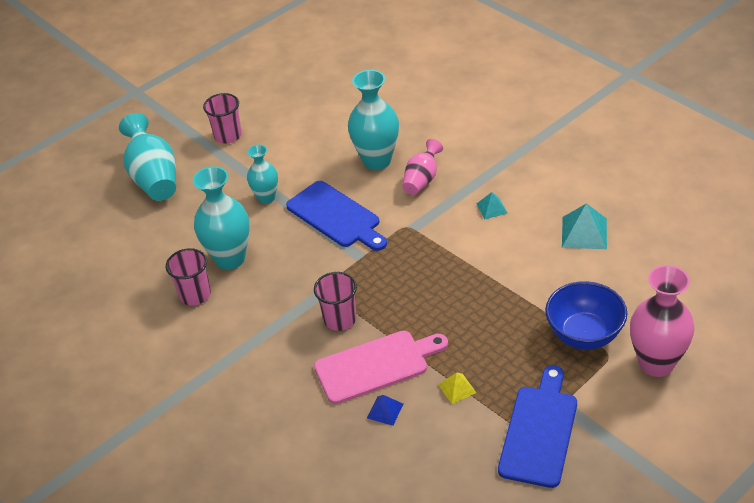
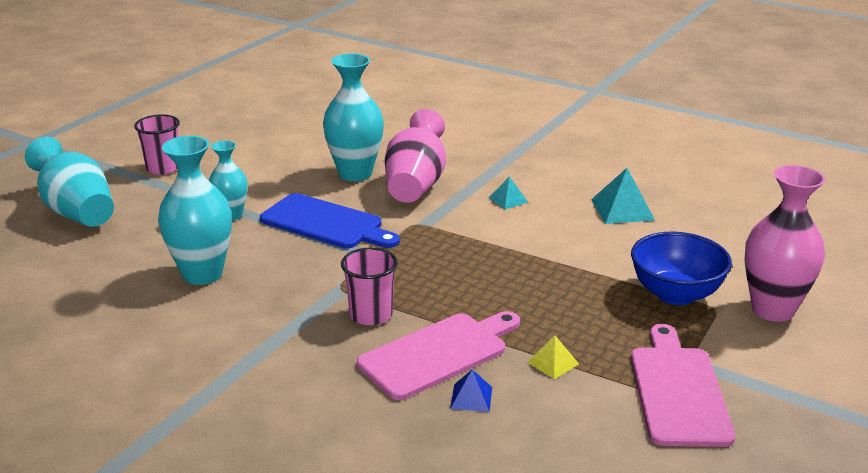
camera: 20 degrees left, 15 degrees down
pink cup [166,248,211,306] -> none
pink vase [402,139,443,195] -> pink vase [385,109,446,203], size x1.67
blue cutting board [498,366,577,488] -> pink cutting board [631,324,735,447]

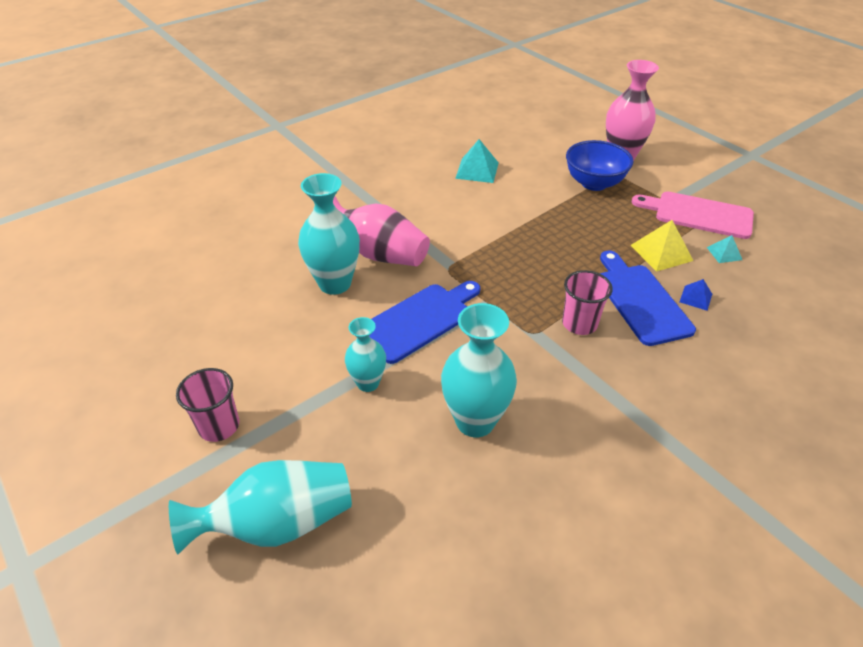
camera: 70 degrees left, 15 degrees up
pink cutting board [357,311,520,400] -> blue cutting board [600,251,696,346]
turquoise pyramid [489,177,528,210] -> turquoise pyramid moved to [707,235,742,263]
yellow pyramid [527,336,579,379] -> yellow pyramid [630,220,693,272], size x1.74

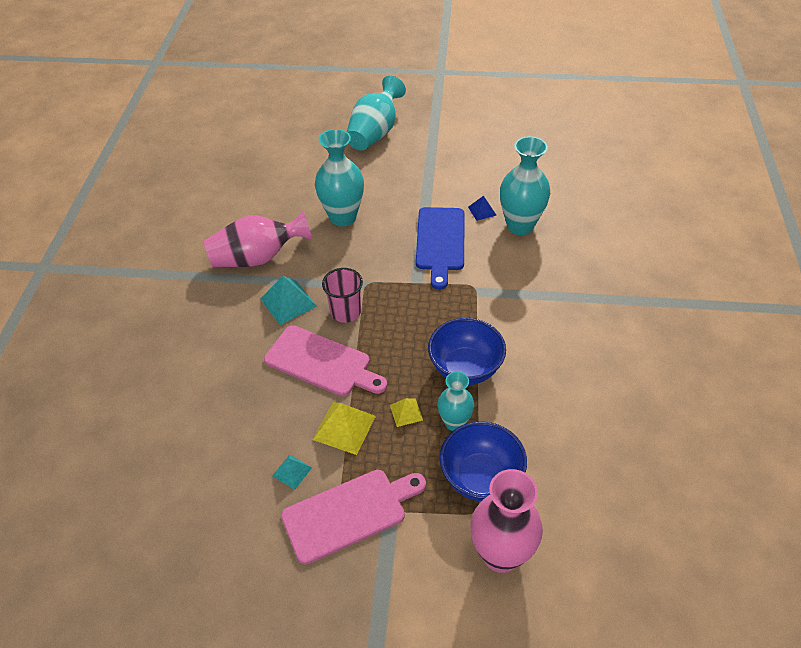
camera: 135 degrees right, 5 degrees up
pink cup [176,368,239,442] -> none
pink vase [333,196,430,266] -> pink vase moved to [204,210,312,267]
turquoise vase [345,317,386,392] -> turquoise vase moved to [438,371,474,431]
turquoise pyramid [455,139,499,183] -> turquoise pyramid moved to [260,276,317,325]
blue cutting board [600,251,696,346] -> pink cutting board [264,325,387,396]
blue pyramid [679,279,712,311] -> blue pyramid moved to [468,196,496,221]
none -> yellow pyramid [390,398,423,427]
none -> blue bowl [428,318,506,385]

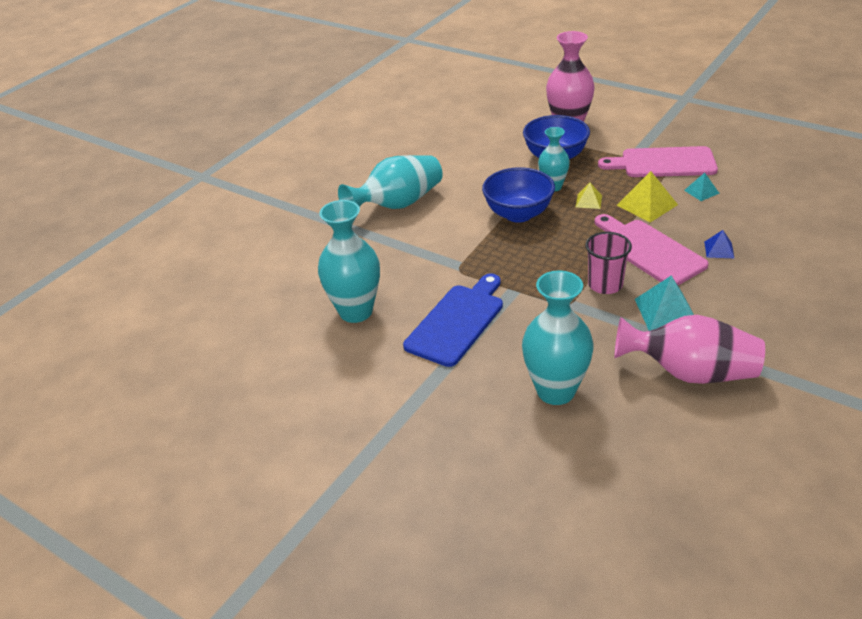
camera: 150 degrees left, 10 degrees down
turquoise vase [347,76,406,151] -> turquoise vase moved to [338,155,443,209]
blue pyramid [468,196,496,221] -> blue pyramid moved to [704,230,734,258]

